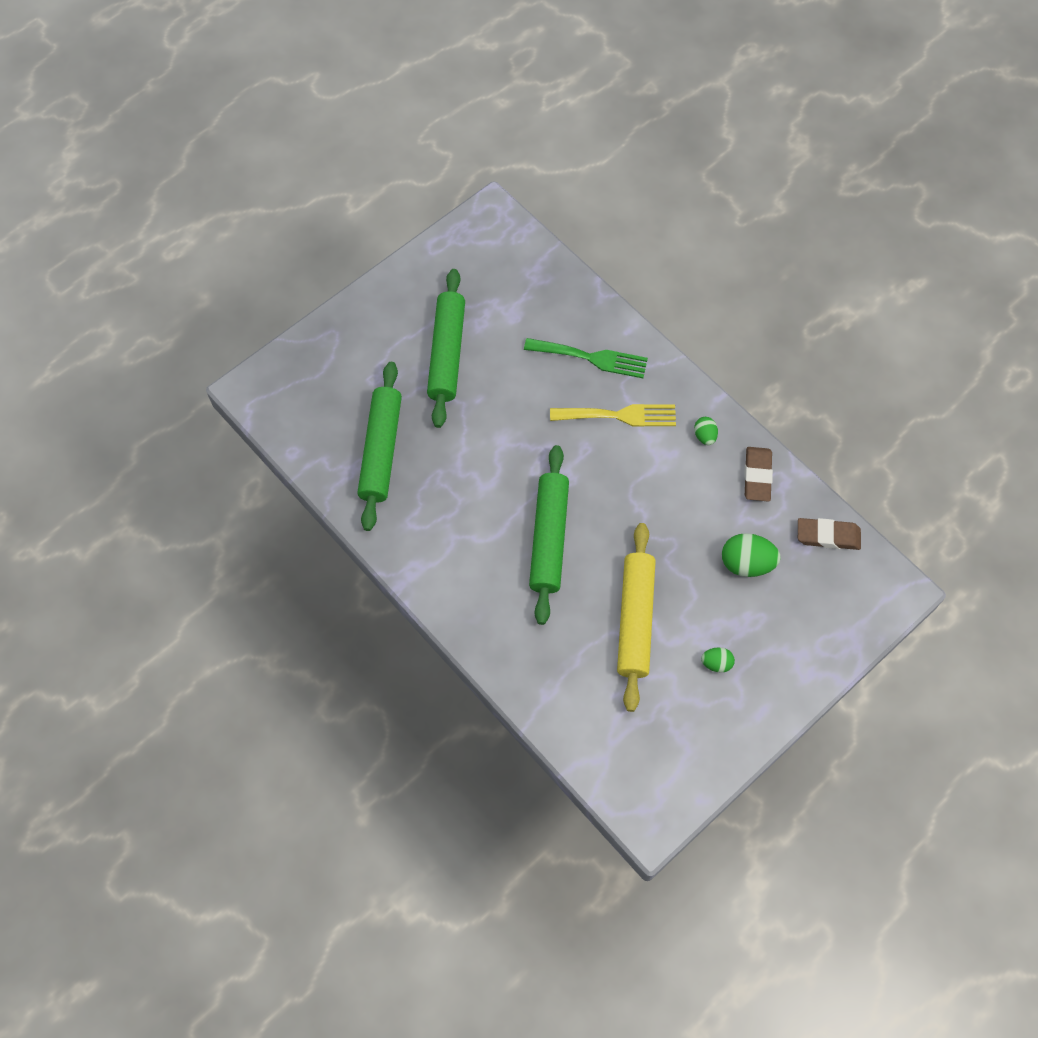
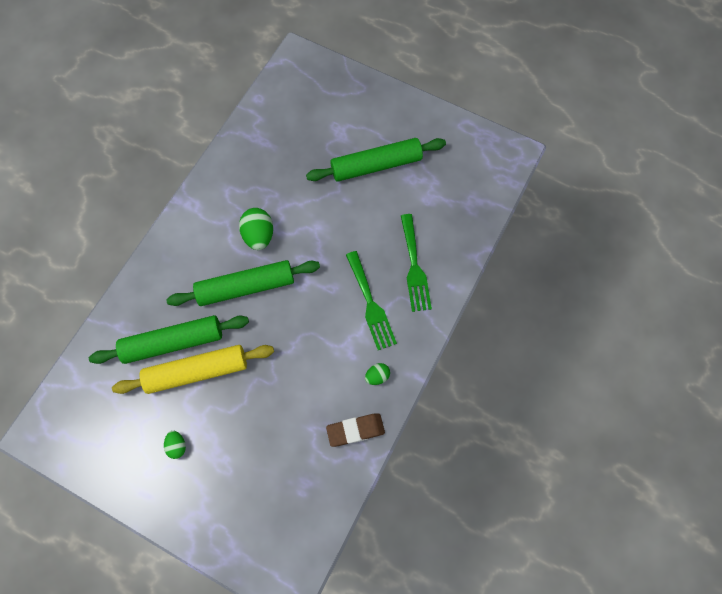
camera: 70 degrees right, 5 degrees up
green rolling pin [357,362,402,531] -> green rolling pin moved to [89,315,249,364]
yellow fork [550,404,676,426] -> green fork [346,251,397,350]
green egg [722,533,781,577] -> green egg moved to [239,208,273,250]
brown eraser [798,518,861,550] -> none

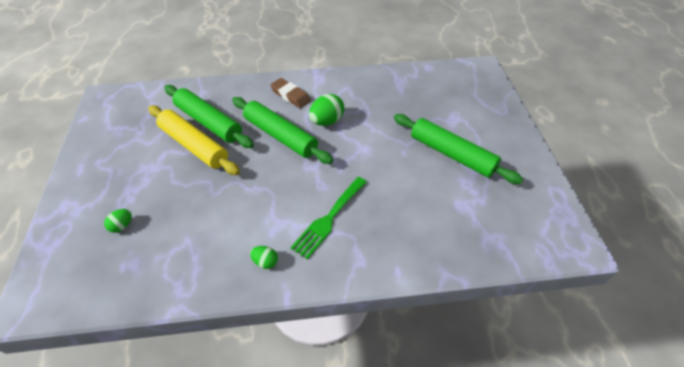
camera: 55 degrees right, 20 degrees down
green egg [164,431,186,459] -> green egg moved to [104,209,132,233]
brown eraser [326,413,385,447] -> brown eraser moved to [270,78,311,108]
green fork [401,214,432,312] -> none

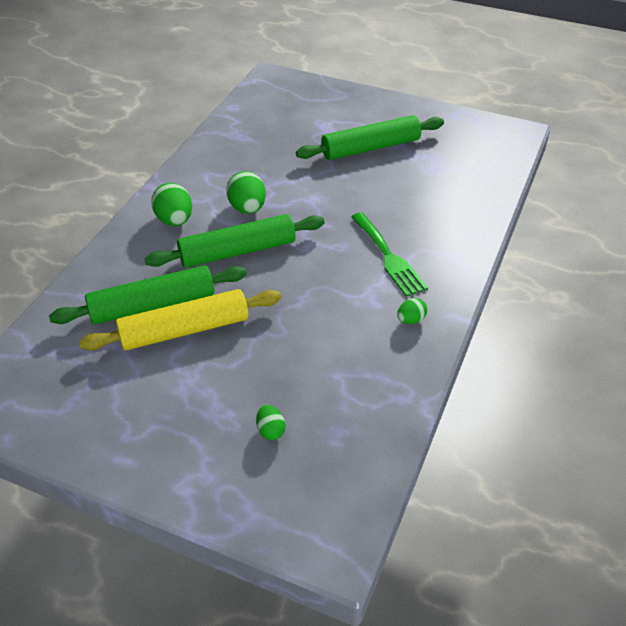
camera: 60 degrees left, 5 degrees down
brown eraser [270,78,311,108] -> green egg [151,183,192,226]

